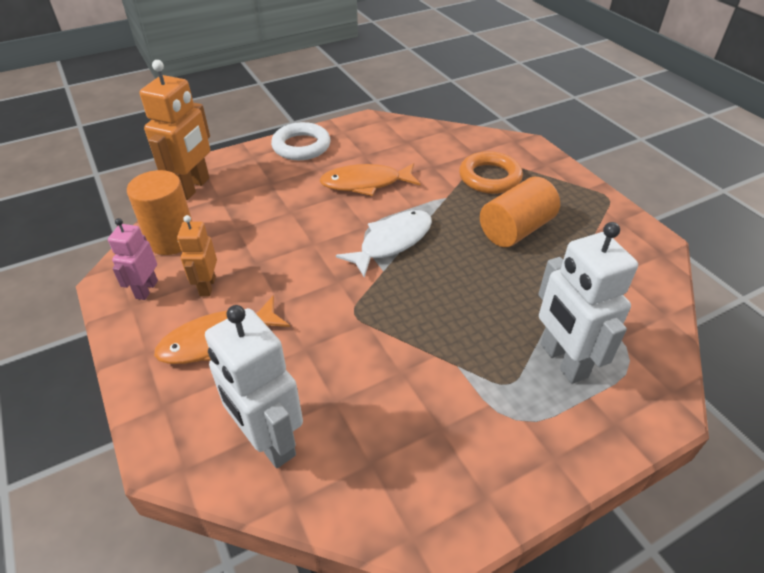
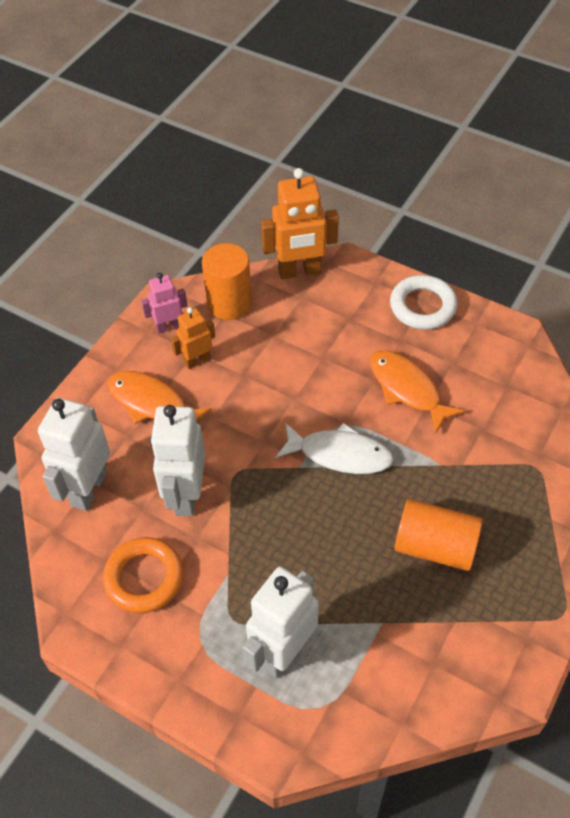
camera: 60 degrees right, 10 degrees up
orange ring [459,151,523,194] -> orange ring moved to [103,537,183,613]
none -> white robot [150,405,205,516]

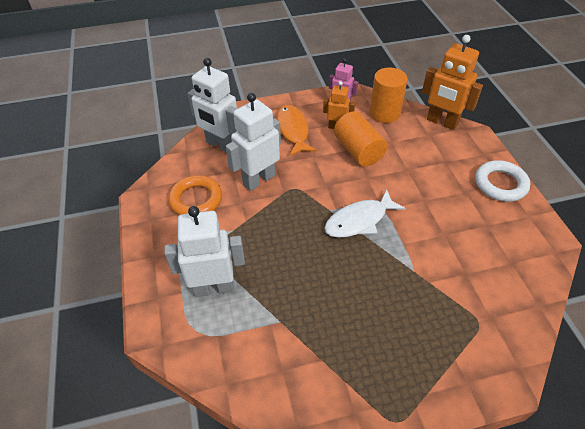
camera: 45 degrees right, 5 degrees down
white robot [38,398,110,511] -> white robot turned 120 degrees counterclockwise [188,58,237,152]
white fish [276,423,394,474] -> white fish turned 90 degrees clockwise [324,189,406,238]
orange fish [370,350,465,434] -> none
orange cylinder [394,499,483,571] -> orange cylinder moved to [334,111,387,166]

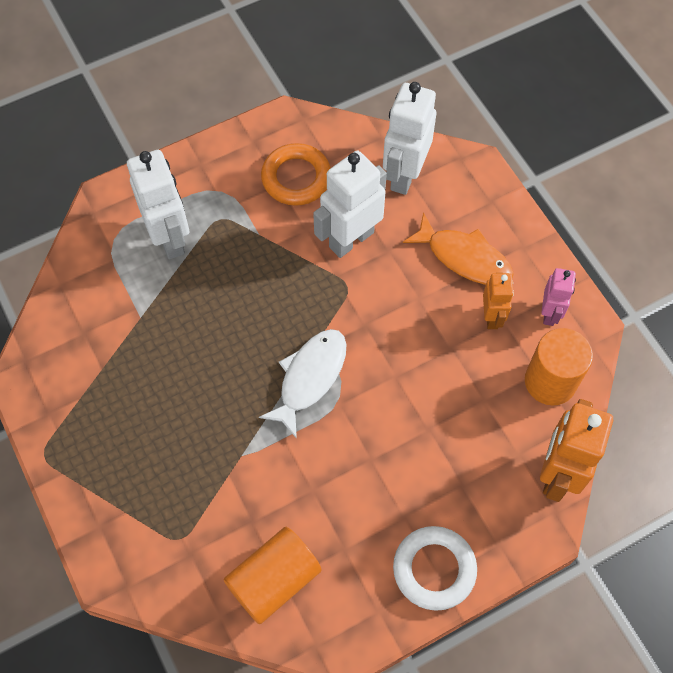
camera: 75 degrees right, 15 degrees up
white robot [226,93,281,191] -> white robot turned 75 degrees counterclockwise [313,150,387,258]
orange fish [277,105,316,156] -> orange fish turned 60 degrees clockwise [403,212,514,285]
white fish [324,189,406,238] -> white fish turned 75 degrees clockwise [259,329,347,439]
orange cylinder [334,111,387,166] -> orange cylinder moved to [223,527,322,624]

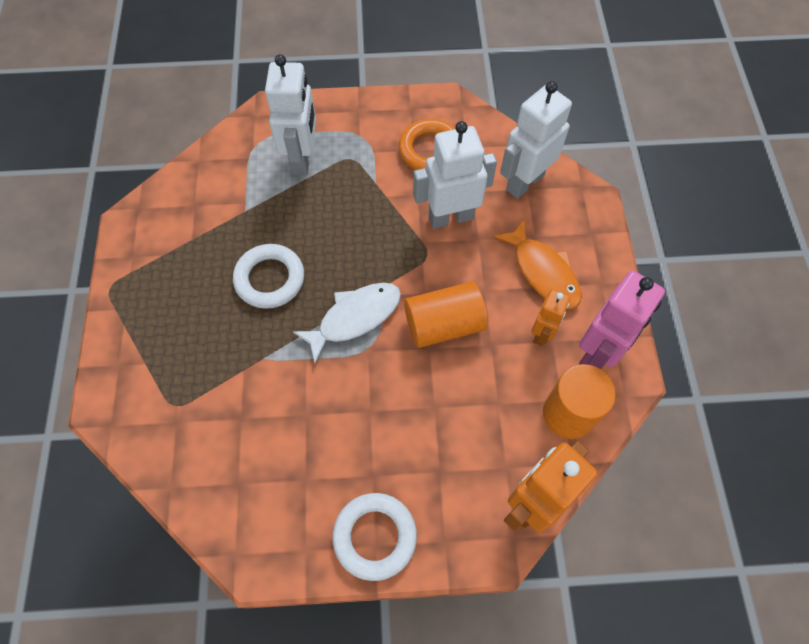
camera: 25 degrees right, 0 degrees up
orange cylinder [223,527,322,624] -> orange cylinder moved to [404,282,488,348]
pink robot [541,268,576,326] -> pink robot [579,270,665,369], size x1.74
none -> white ring [233,244,304,309]

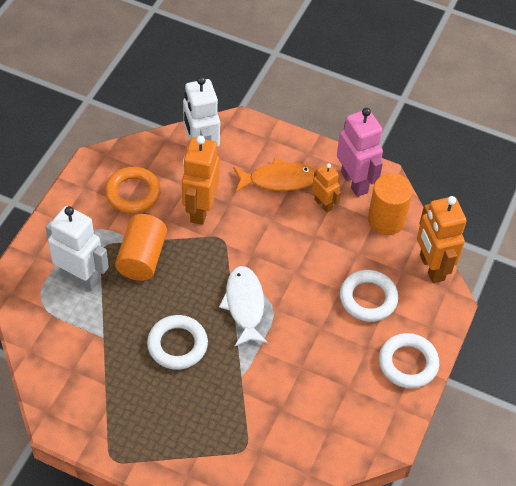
camera: 65 degrees left, 10 degrees down
orange cylinder [404,282,488,348] -> orange cylinder moved to [115,214,167,281]
white robot [413,121,497,229] -> orange robot [182,136,220,225]
none -> white ring [340,270,398,322]

